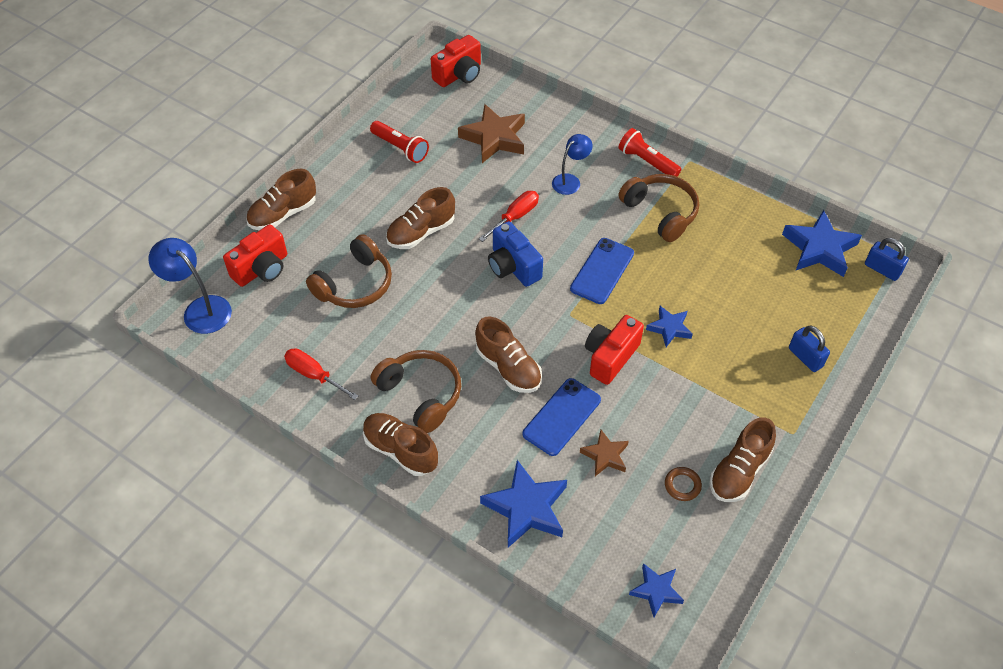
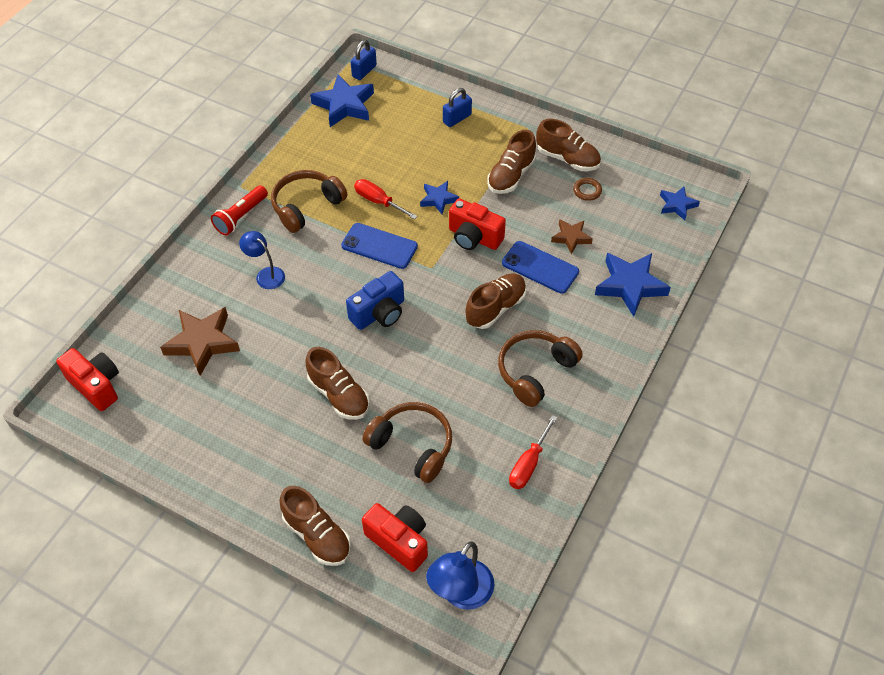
camera: 95 degrees left, 0 degrees up
brown shoe [363,413,438,476] -> brown shoe moved to [487,130,536,194]
red flashlight [370,121,429,163] -> none
red screwdriver [479,191,539,242] -> red screwdriver moved to [354,179,418,219]

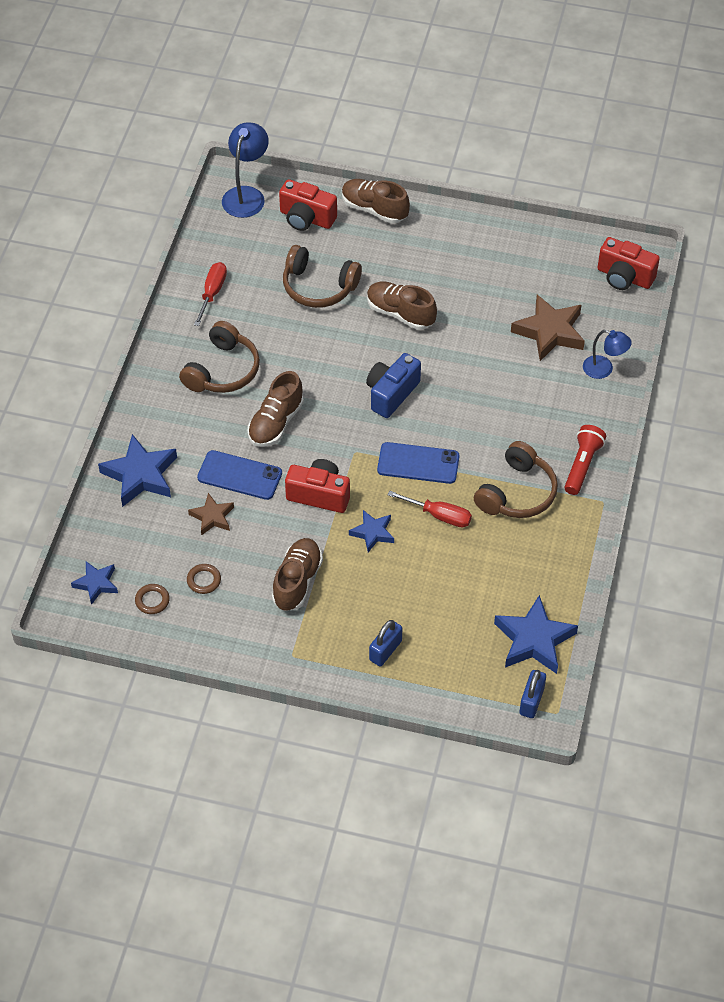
camera: 165 degrees right, 0 degrees up
blue lamp [239,231,285,289] -> blue lamp moved to [583,330,632,379]
brown shoe [536,119,601,171] -> none
none -> brown ring [135,584,170,614]

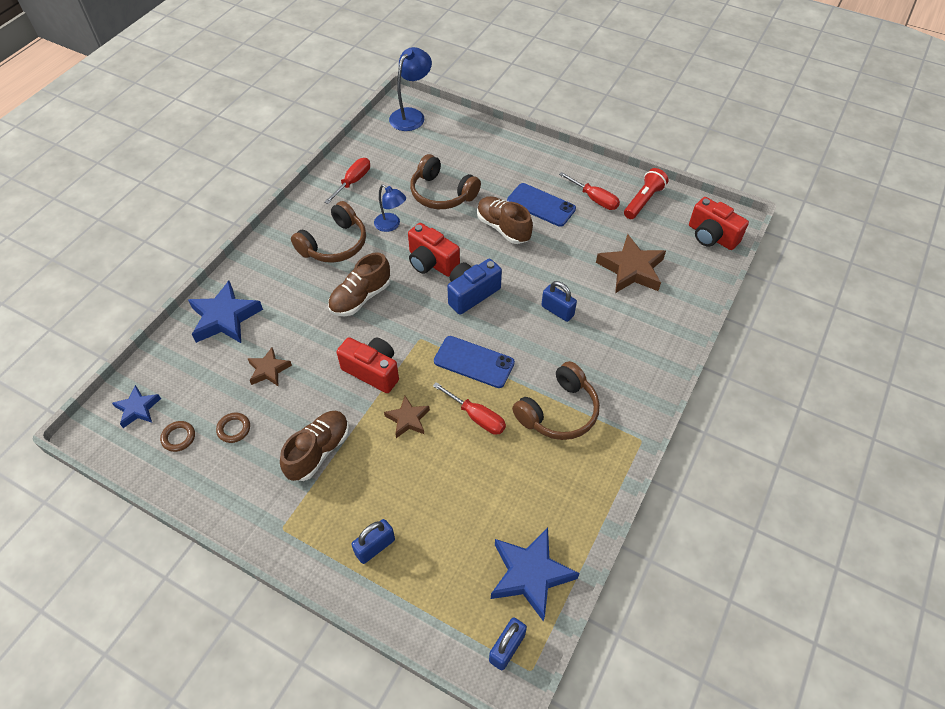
camera: 15 degrees right, 0 degrees up
blue phone [197,450,282,500] -> blue phone moved to [507,183,576,227]
red camera [279,179,337,231] -> red camera moved to [408,223,460,277]
brown shoe [342,179,410,223] -> none
blue star [349,510,394,552] -> brown star [384,396,430,438]
red flashlight [564,425,606,495] -> red flashlight moved to [624,168,669,219]
blue lamp [583,330,632,379] -> blue lamp moved to [374,184,406,232]
none -> blue padlock [541,281,577,322]
none -> red screwdriver [559,172,620,210]

